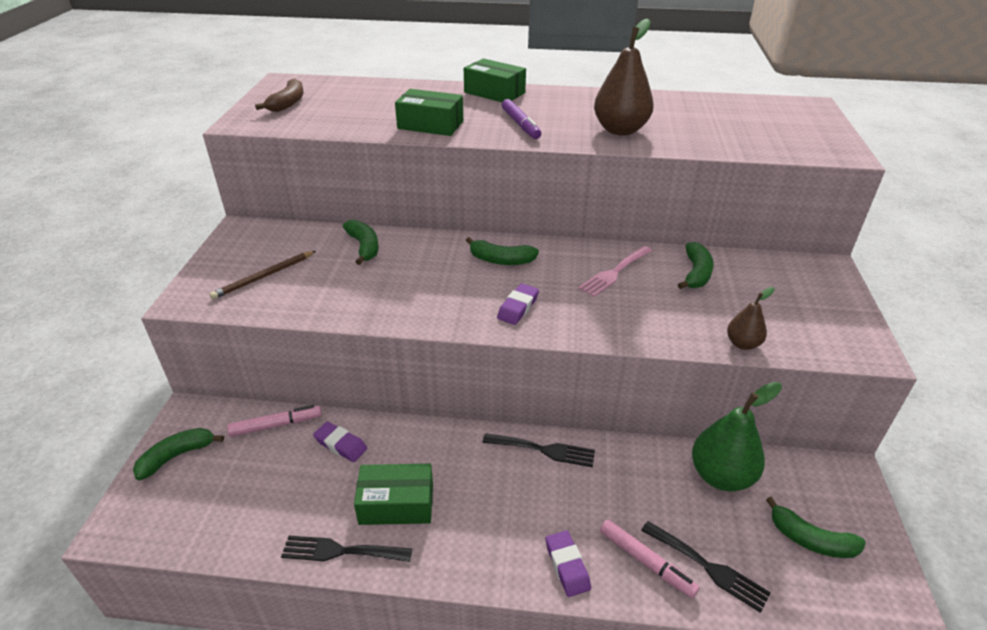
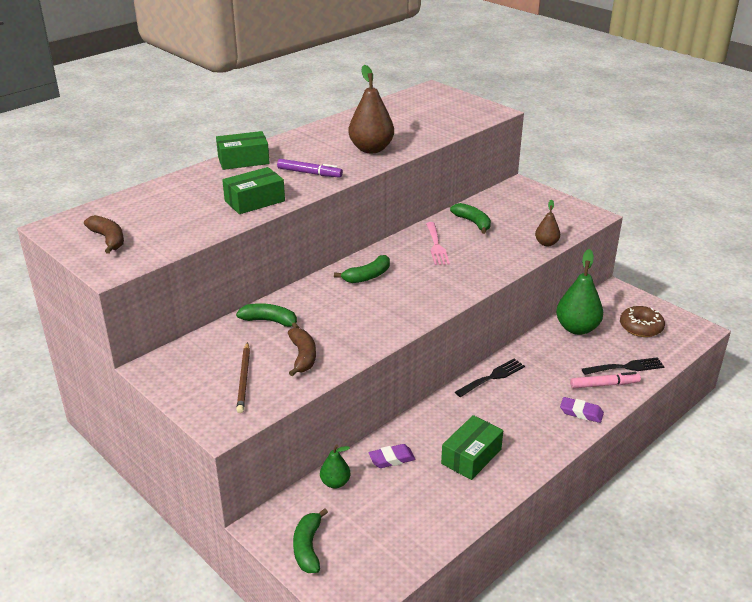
camera: 50 degrees left, 5 degrees down
pink marker [227,405,322,437] -> green pear [320,445,350,489]
black fork [281,535,413,562] -> none
purple eraser [497,283,539,325] -> none
green banana [766,497,866,558] -> brown donut [620,306,665,337]
none -> brown banana [288,328,316,376]

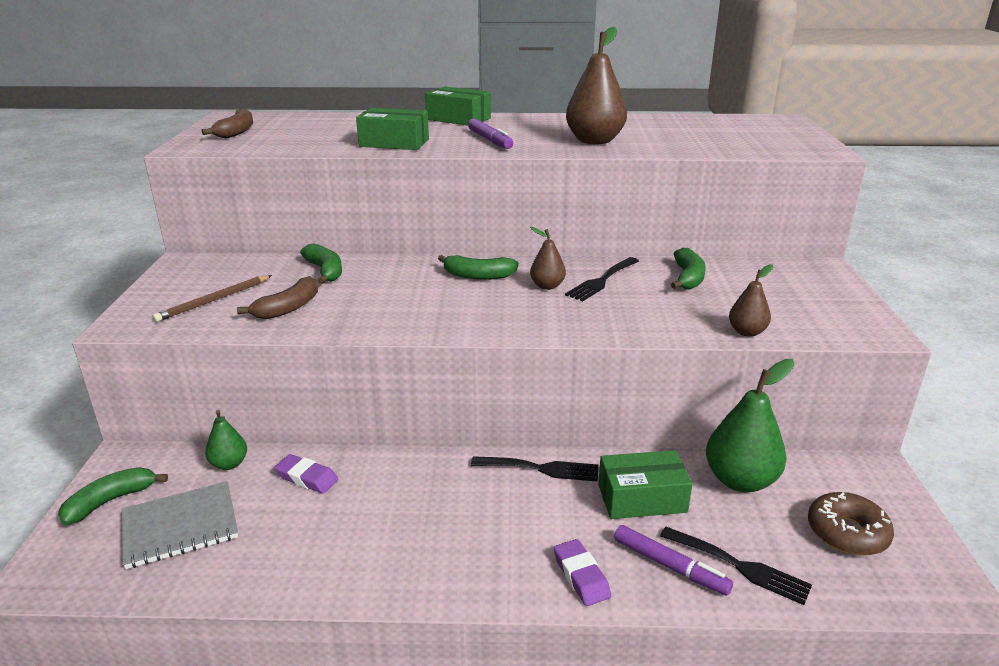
camera: 45 degrees right, 5 degrees down
pink fork [426,222,450,265] -> black fork [565,257,639,301]
green box [441,415,503,480] -> green box moved to [598,450,693,519]
pink marker [570,372,641,389] -> purple marker [614,525,733,596]
none -> grey notebook [122,481,238,569]
none -> brown pear [530,227,566,290]

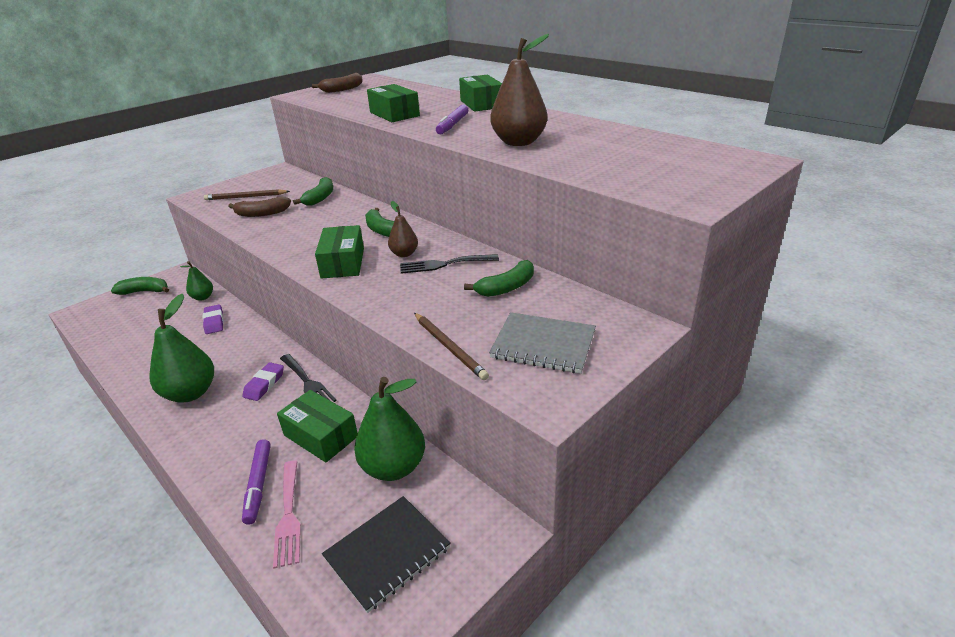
camera: 45 degrees right, 5 degrees up
grey notebook [122,481,238,569] -> grey notebook moved to [489,312,596,374]
purple eraser [554,539,611,606] -> purple eraser moved to [242,362,284,401]
black fork [660,527,812,605] -> pink fork [273,461,301,569]
brown pear [729,264,774,337] -> brown pencil [414,313,489,380]
brown donut [808,492,894,556] -> black notebook [322,496,451,613]
none -> green pear [149,294,214,403]
none -> green box [315,225,364,279]

